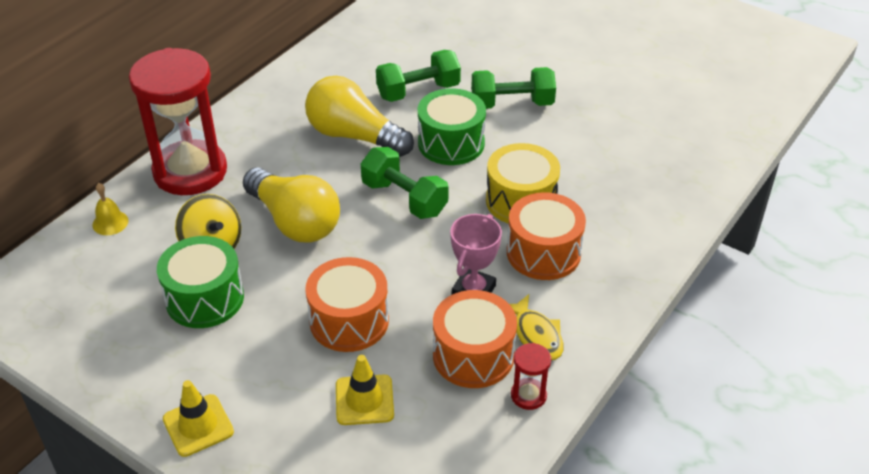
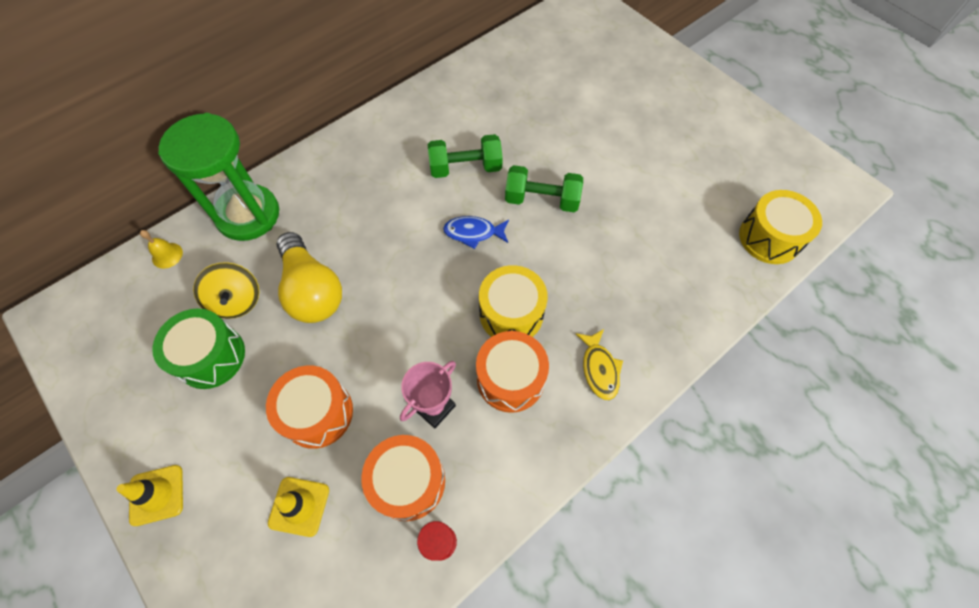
camera: 15 degrees right, 20 degrees up
red hourglass [129,48,227,195] -> green hourglass [158,113,279,241]
yellow light bulb [305,76,414,157] -> none
green dumbbell [361,147,449,219] -> none
green drum [418,88,486,165] -> blue fish [443,216,509,249]
yellow fish [510,294,564,360] -> yellow fish moved to [576,329,623,400]
none -> yellow drum [739,190,822,264]

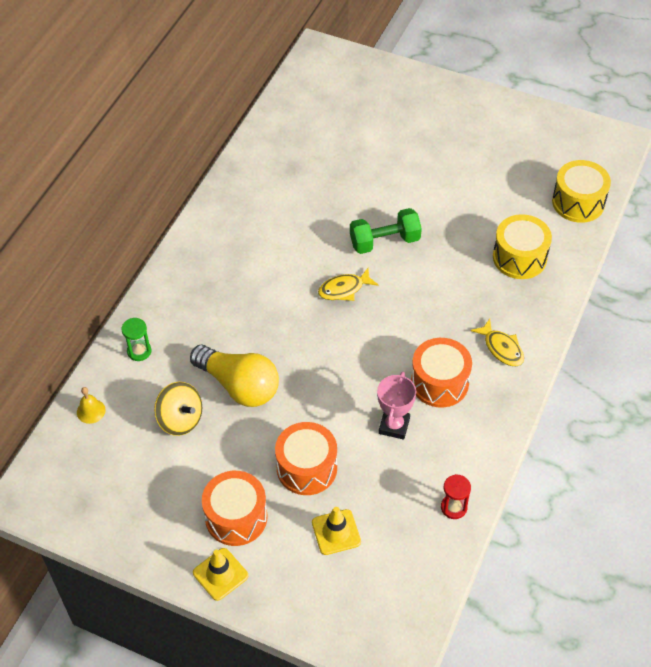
camera: 25 degrees left, 10 degrees down
green drum [152,309,245,389] -> none
green hourglass [158,113,279,241] -> green hourglass [121,318,151,361], size x0.40
orange drum [361,435,445,521] -> orange drum moved to [202,471,268,546]
green dumbbell [428,134,503,178] -> none
blue fish [443,216,509,249] -> yellow fish [318,268,379,301]
yellow drum [479,265,548,337] -> yellow drum moved to [493,214,552,279]

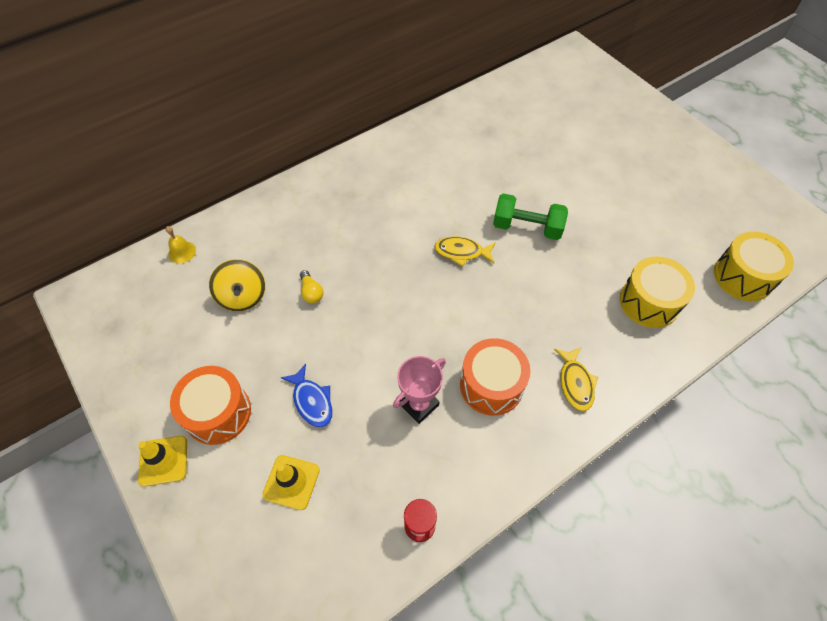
camera: 30 degrees right, 5 degrees up
green hourglass [121,318,151,361] -> none
yellow light bulb [190,345,279,407] -> yellow light bulb [300,270,323,303], size x0.41
orange drum [275,422,337,495] -> blue fish [281,364,332,427]

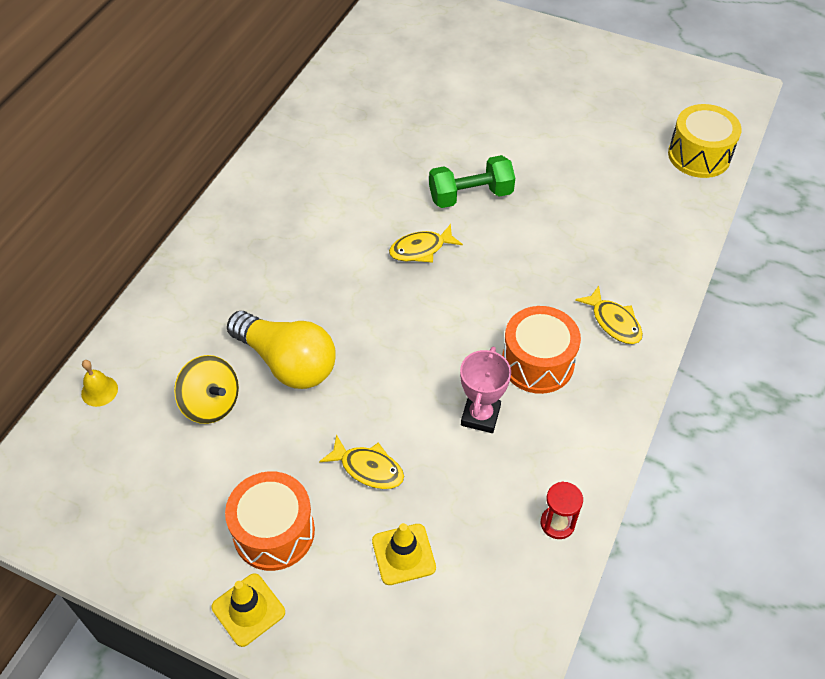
camera: 30 degrees left, 5 degrees down
blue fish [281,364,332,427] -> yellow fish [319,434,404,489]
yellow light bulb [300,270,323,303] -> yellow light bulb [227,311,336,389], size x2.44
yellow drum [620,256,695,328] -> none

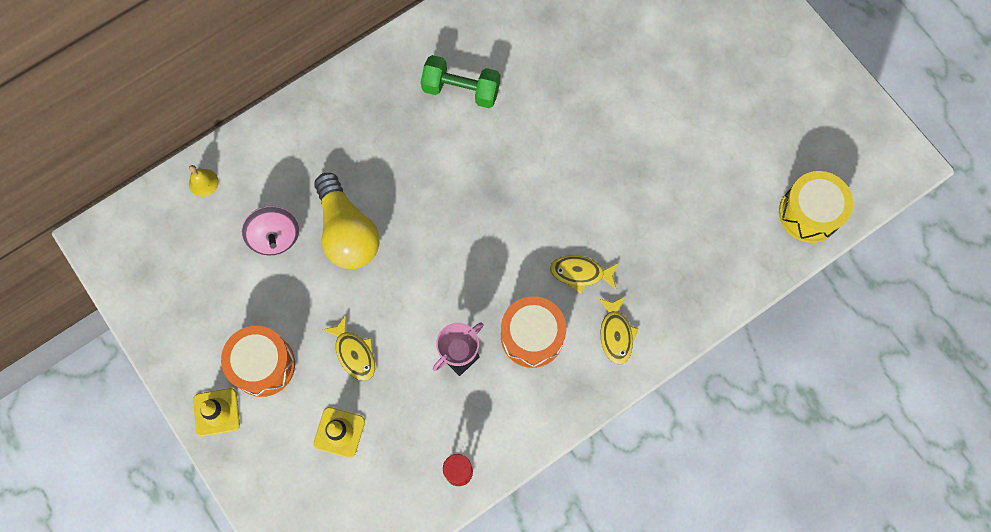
camera: 30 degrees right, 20 degrees up
yellow spinning top [174,355,239,424] -> pink spinning top [242,206,299,255]
yellow fish [389,224,463,263] -> yellow fish moved to [550,255,619,294]
green dumbbell [429,155,515,208] -> green dumbbell moved to [421,55,500,108]

